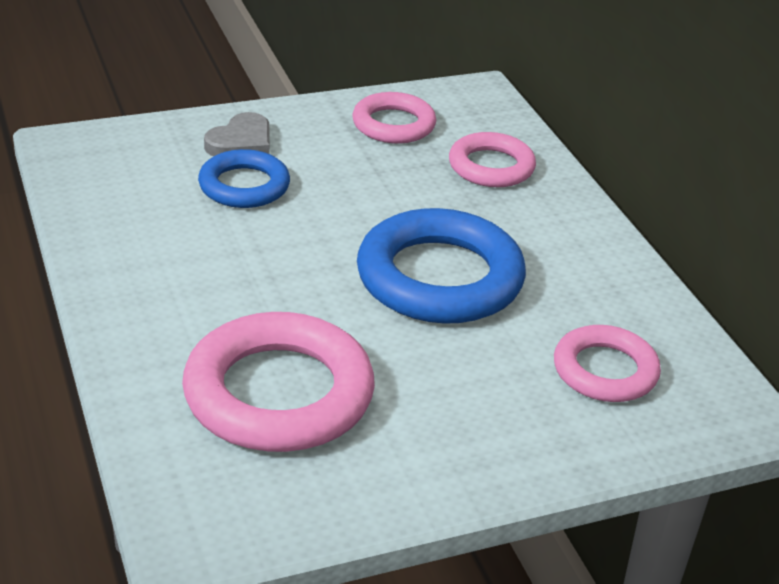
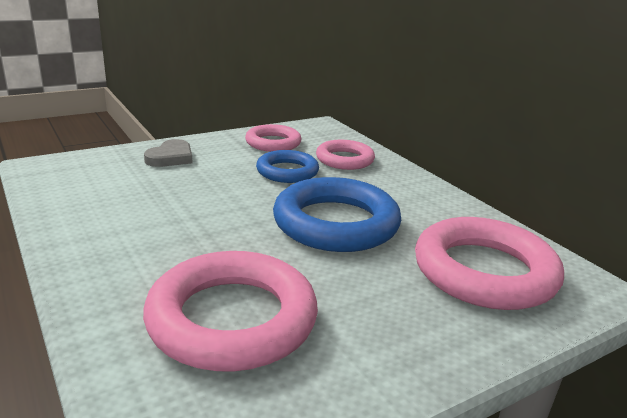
camera: 10 degrees left, 10 degrees down
blue ring [198,149,290,208] -> blue ring moved to [256,150,319,183]
pink ring [554,325,661,402] -> pink ring [415,217,564,310], size x1.71

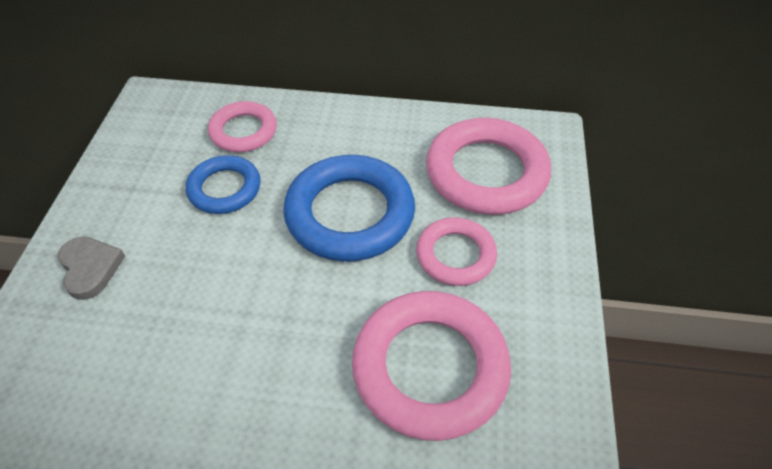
camera: 50 degrees left, 25 degrees up
pink ring [245,124,302,152] -> pink ring moved to [416,217,497,286]

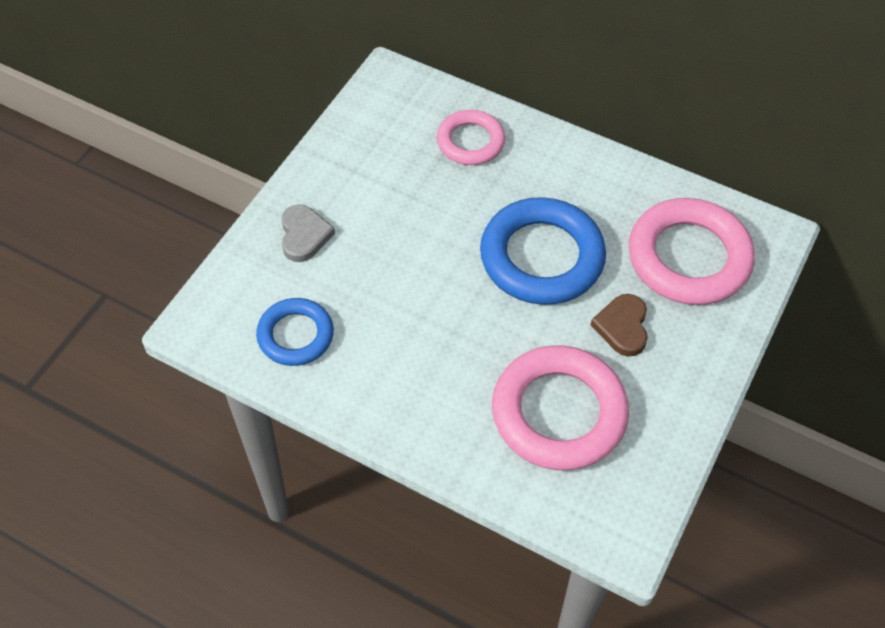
camera: 20 degrees right, 5 degrees up
blue ring [186,155,261,214] -> blue ring moved to [256,298,334,366]
pink ring [416,217,497,286] -> brown heart [591,294,648,357]

